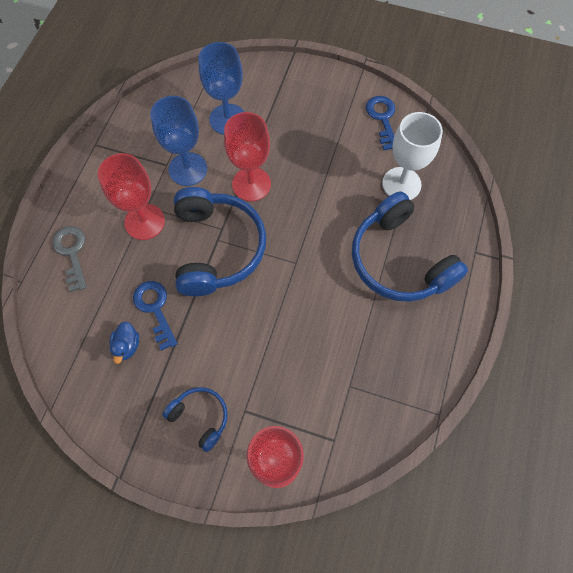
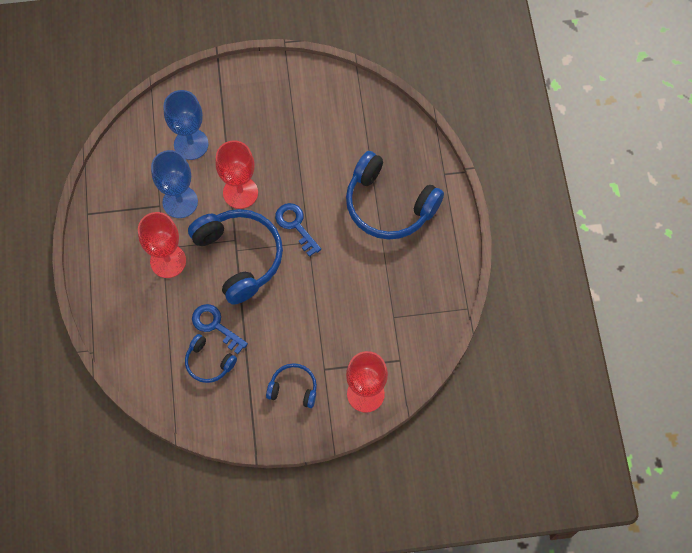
camera: 25 degrees left, 0 degrees up
grey key [52,226,87,292] -> none
blue duck [109,321,139,364] -> blue headphones [185,334,237,383]
blue key [366,96,395,150] -> blue key moved to [275,203,321,257]
white goblet [382,112,443,200] -> none

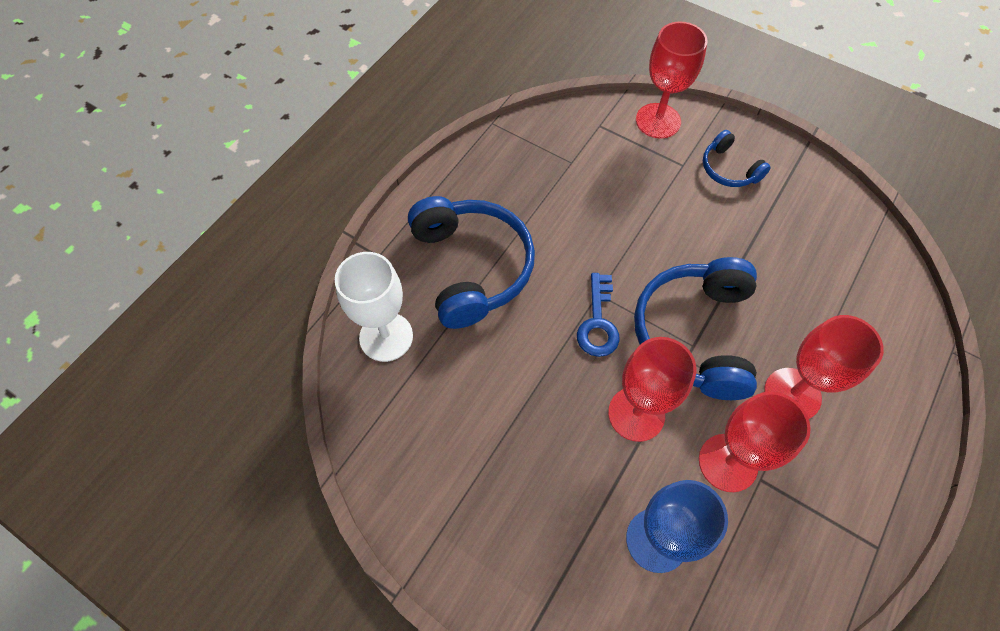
camera: 140 degrees left, 5 degrees down
blue goblet [151,150,198,218] -> red goblet [699,391,811,492]
blue headphones [185,334,237,383] -> none
blue key [192,304,248,354] -> none
none -> white goblet [335,252,413,362]

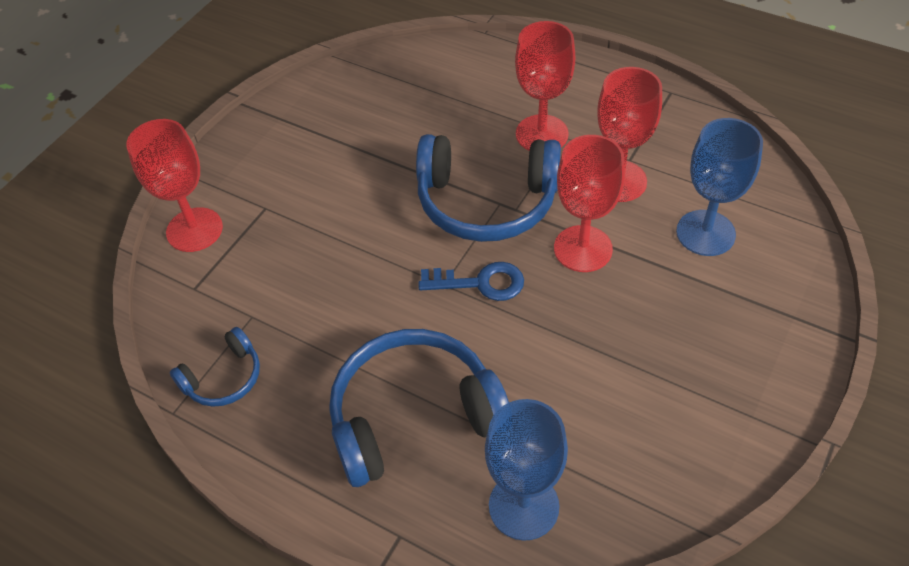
camera: 90 degrees left, 10 degrees down
white goblet [335,252,413,362] -> blue goblet [485,399,568,541]
blue headphones [703,130,771,187] -> blue headphones moved to [170,327,260,407]

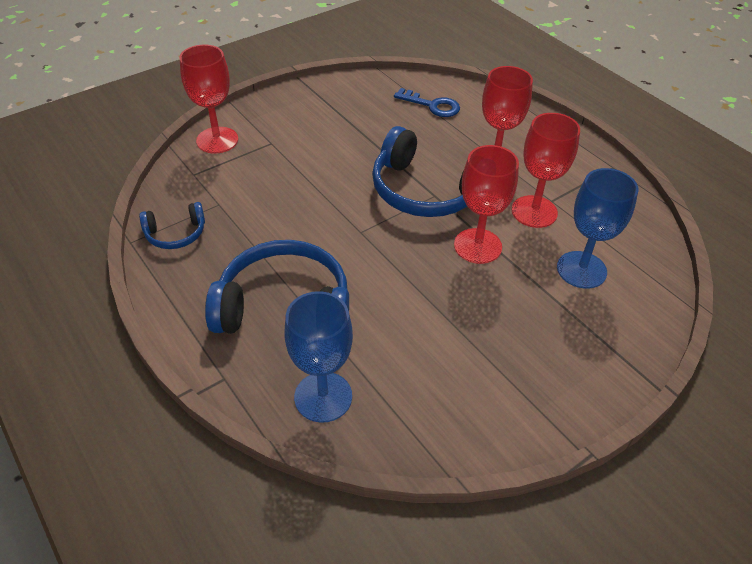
camera: 20 degrees right, 5 degrees down
blue key [418,262,524,301] -> blue key moved to [394,88,460,117]

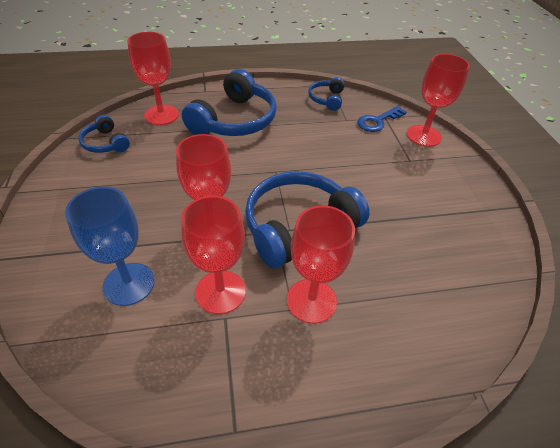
camera: 115 degrees right, 0 degrees up
blue goblet [284,291,353,423] -> red goblet [127,31,179,125]
blue key [394,88,460,117] -> blue key moved to [357,106,407,132]
none -> blue headphones [78,115,130,153]

